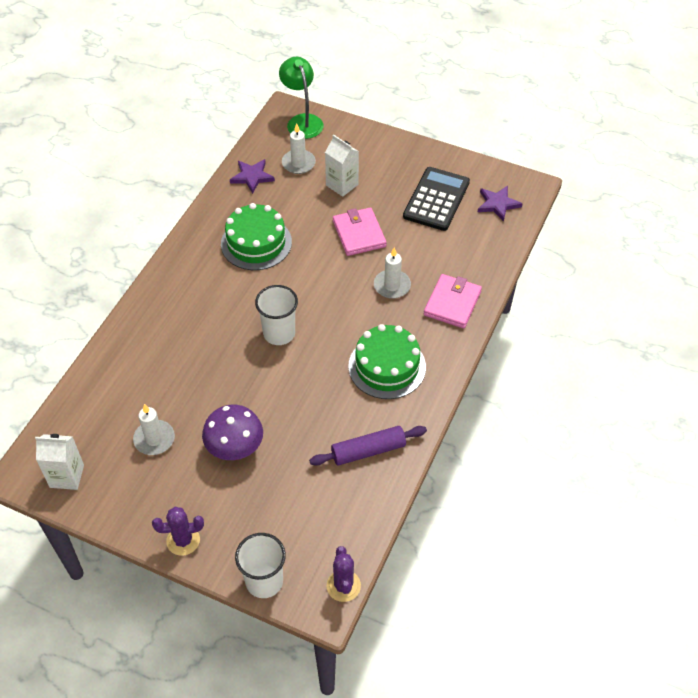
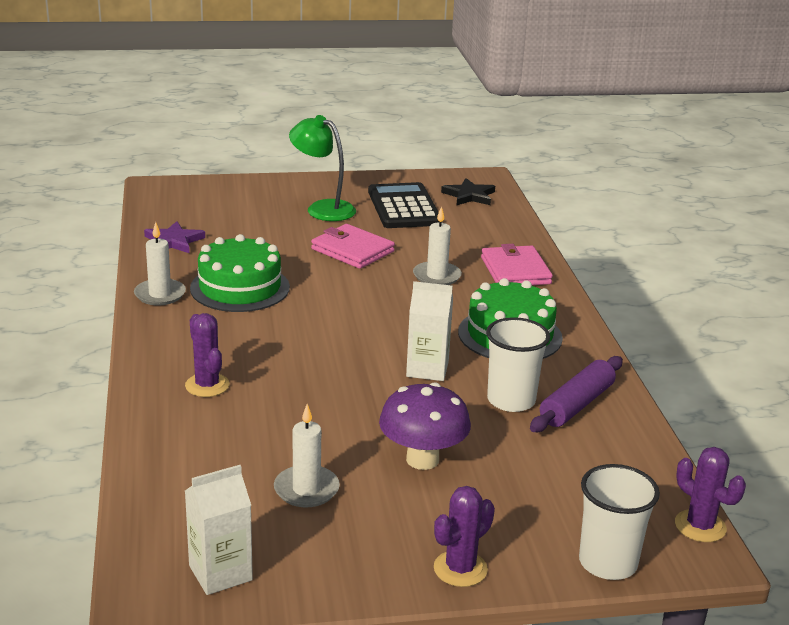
camera: 35 degrees left, 25 degrees down
white cup [255,285,298,345] -> white cup moved to [486,317,550,412]
green lamp [279,57,324,139] -> green lamp moved to [289,115,356,221]
white candle [282,123,316,174] -> white candle moved to [134,222,186,305]
white carton [325,134,359,197] -> white carton moved to [406,281,453,381]
purple star [478,186,523,222] -> black star [441,178,495,206]
none -> purple cactus [185,313,230,397]

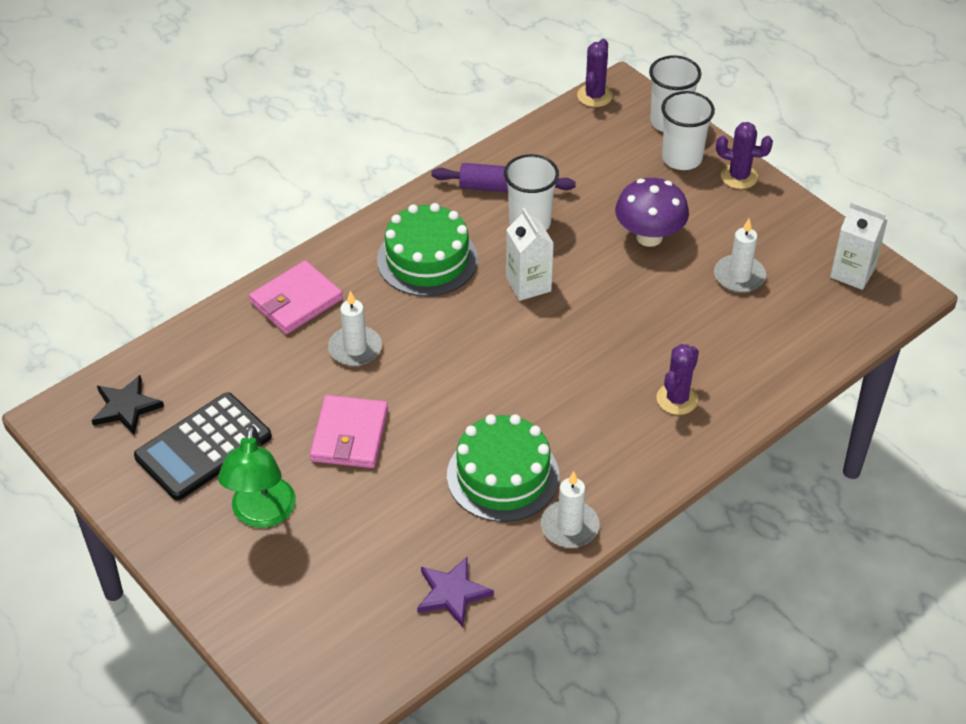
camera: 120 degrees left, 20 degrees up
none -> white cup [661,91,715,170]

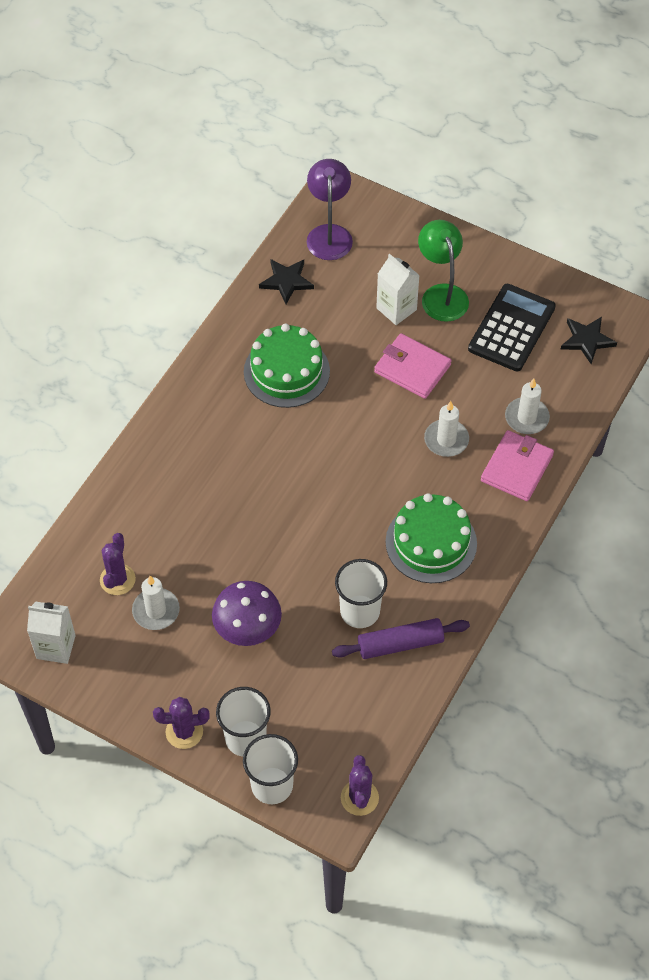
camera: 160 degrees right, 10 degrees up
pink wallet [310,395,388,468] -> pink wallet turned 45 degrees counterclockwise [374,333,452,399]
purple star [417,557,494,627] -> black star [259,259,314,304]
white carton [506,208,554,301] -> white carton moved to [376,254,420,325]
white candle [541,471,600,548] -> white candle moved to [505,379,550,434]
purple cactus [656,344,699,415] -> purple cactus moved to [100,533,136,595]
none -> purple lamp [307,159,353,260]

